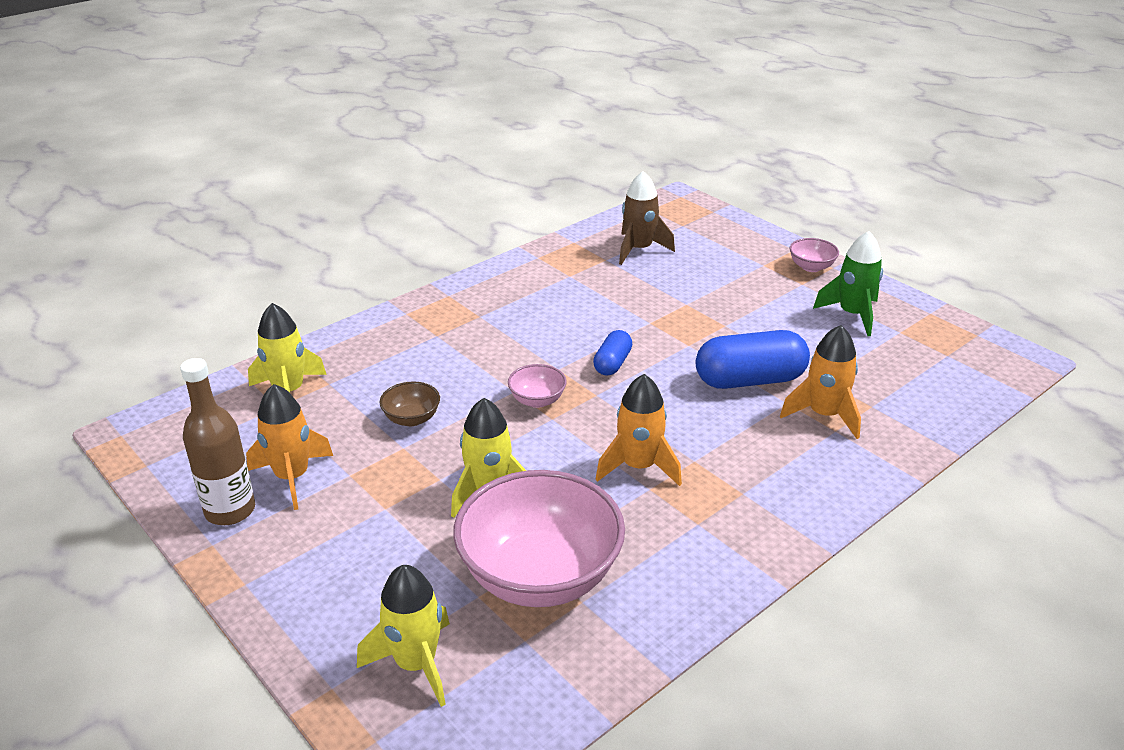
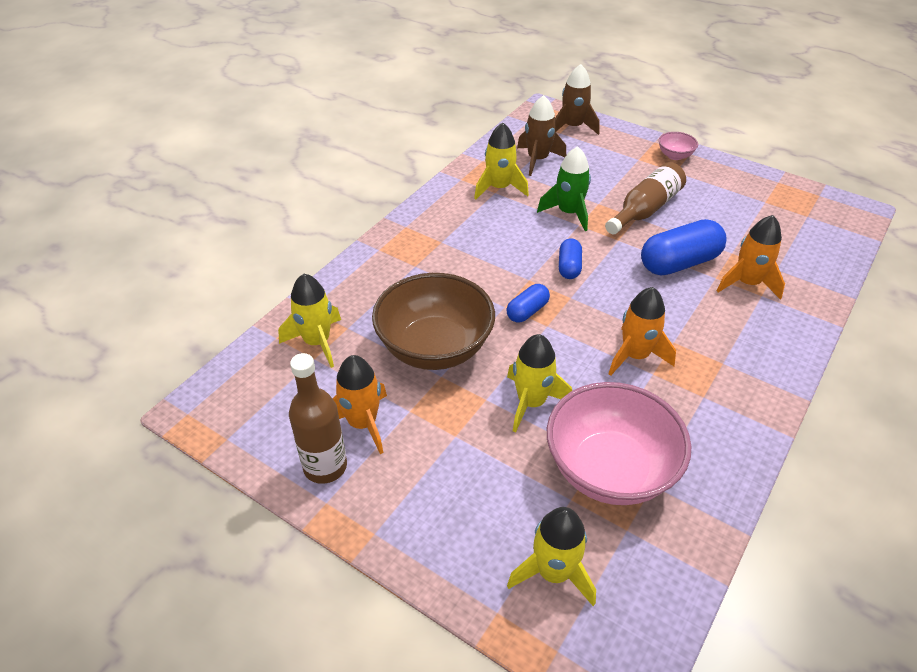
camera: 15 degrees left, 10 degrees up
brown bowl [380,381,440,426] -> brown bowl [372,273,495,370], size x2.32
pink bowl [508,364,567,408] -> blue capsule [506,284,550,323]
green rocket [813,231,883,336] -> green rocket moved to [537,146,591,231]
none -> yellow rocket [474,122,529,199]
none -> brown rocket [555,64,600,135]
none -> brown bottle [605,162,686,234]

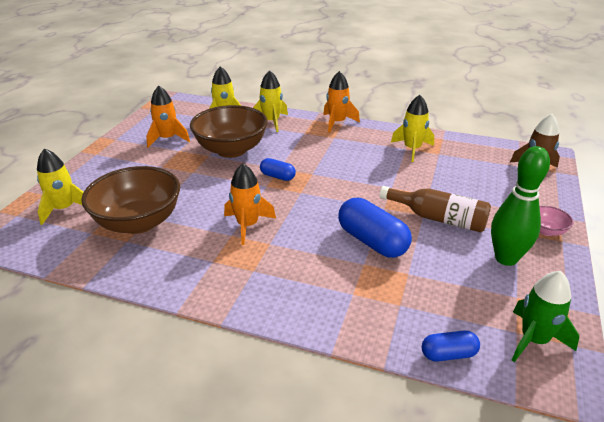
camera: 75 degrees right, 10 degrees down
brown bottle [289,353,347,484] -> none
yellow rocket [507,334,572,433] -> yellow rocket moved to [253,70,288,132]
brown rocket [517,95,566,176] -> none
green rocket [537,146,591,231] -> green rocket moved to [512,271,579,362]
pink bowl [547,382,691,505] -> brown bowl [81,166,180,234]
blue capsule [559,238,582,279] -> blue capsule moved to [422,331,480,362]
orange rocket [717,215,785,300] -> orange rocket moved to [323,71,360,133]
none -> green bowling pin [491,146,550,266]

